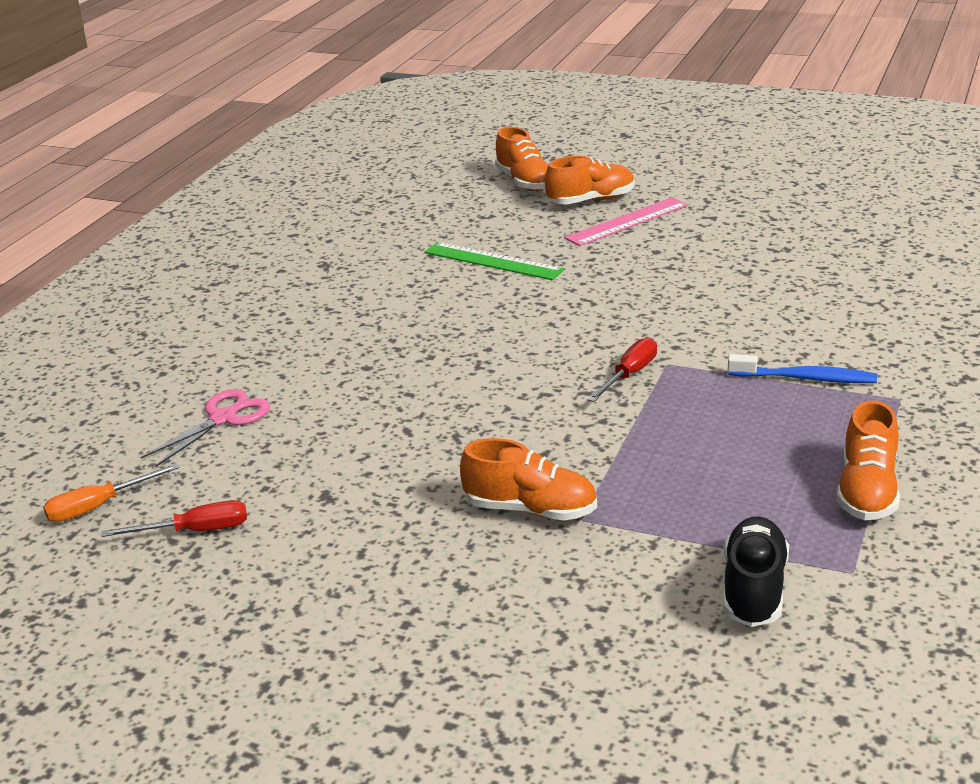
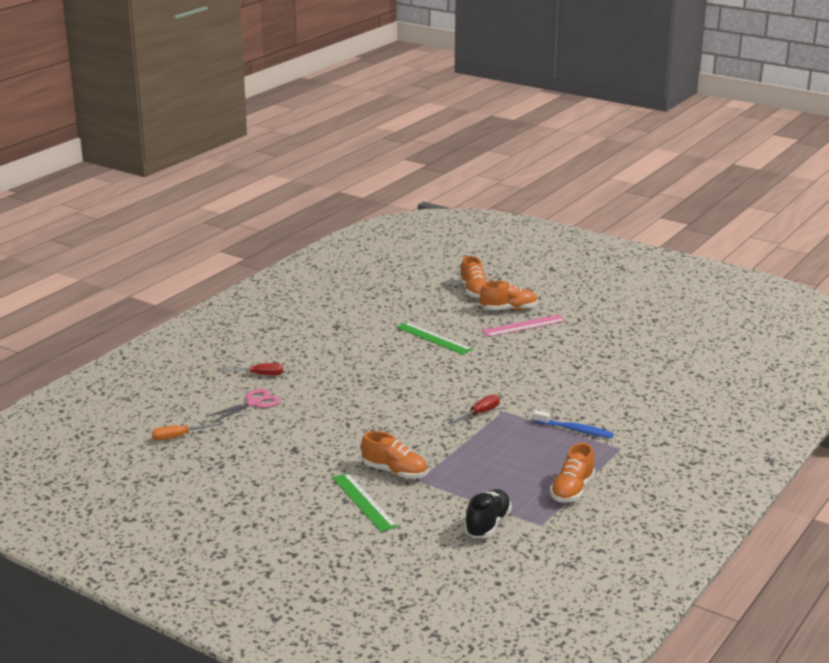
camera: 10 degrees right, 5 degrees down
red screwdriver [102,500,247,537] -> red screwdriver moved to [217,363,283,376]
none -> green ruler [332,473,398,532]

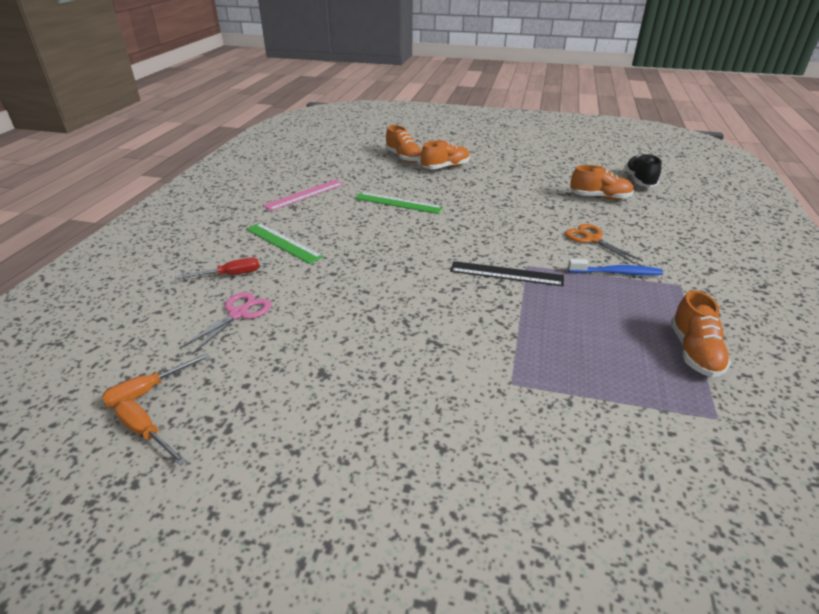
camera: 20 degrees left, 10 degrees up
green ruler [332,473,398,532] -> green ruler moved to [246,223,323,264]
orange shoe [361,431,428,479] -> orange shoe moved to [570,165,634,200]
red screwdriver [448,394,500,424] -> black ruler [450,261,564,286]
black shoe [464,489,512,538] -> black shoe moved to [624,153,661,187]
pink ruler [482,315,566,337] -> pink ruler moved to [263,180,344,211]
none -> orange screwdriver [114,399,187,466]
none -> orange scissors [565,224,643,264]

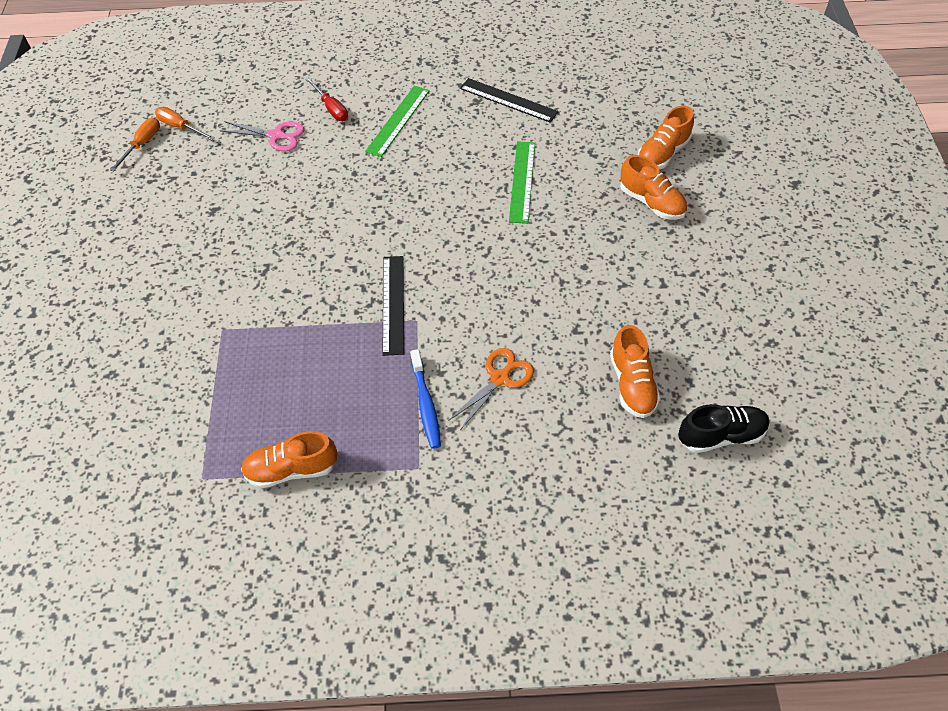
camera: 75 degrees right, 20 degrees up
pink ruler [263,180,344,211] -> black ruler [460,78,559,123]

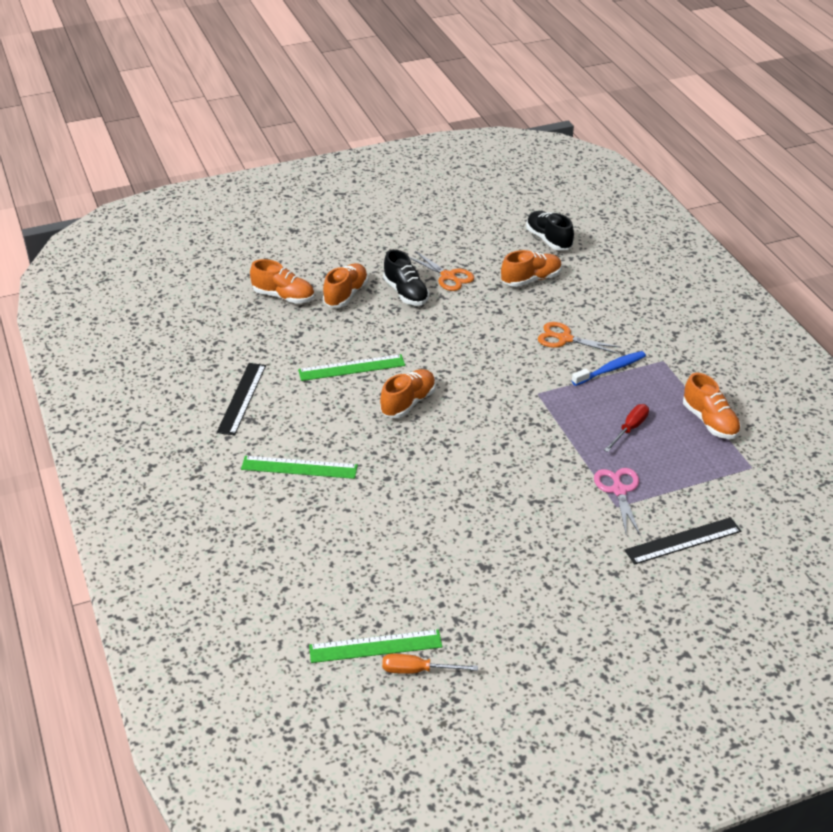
camera: 110 degrees left, 15 degrees down
orange screwdriver [155,107,215,140] -> green ruler [309,629,442,663]
pink scissors [219,121,304,151] -> pink scissors moved to [594,468,640,535]
red screwdriver [305,77,348,121] -> red screwdriver moved to [604,404,649,452]
black ruler [382,256,404,356] -> black ruler moved to [625,517,741,565]
none -> orange shoe [380,369,436,418]
none -> black shoe [383,249,429,306]
none -> orange scissors [409,251,474,291]

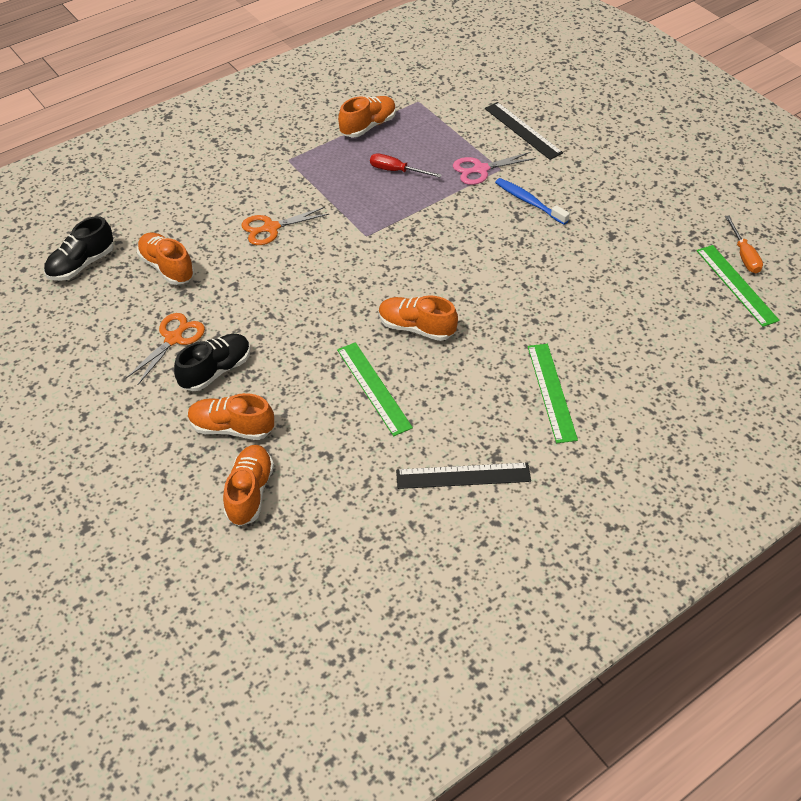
camera: 105 degrees left, 10 degrees up
orange scissors [538,322,621,354] -> orange scissors turned 60 degrees clockwise [241,207,329,245]
blue toothbrush [572,351,646,386] -> blue toothbrush moved to [495,178,570,225]

